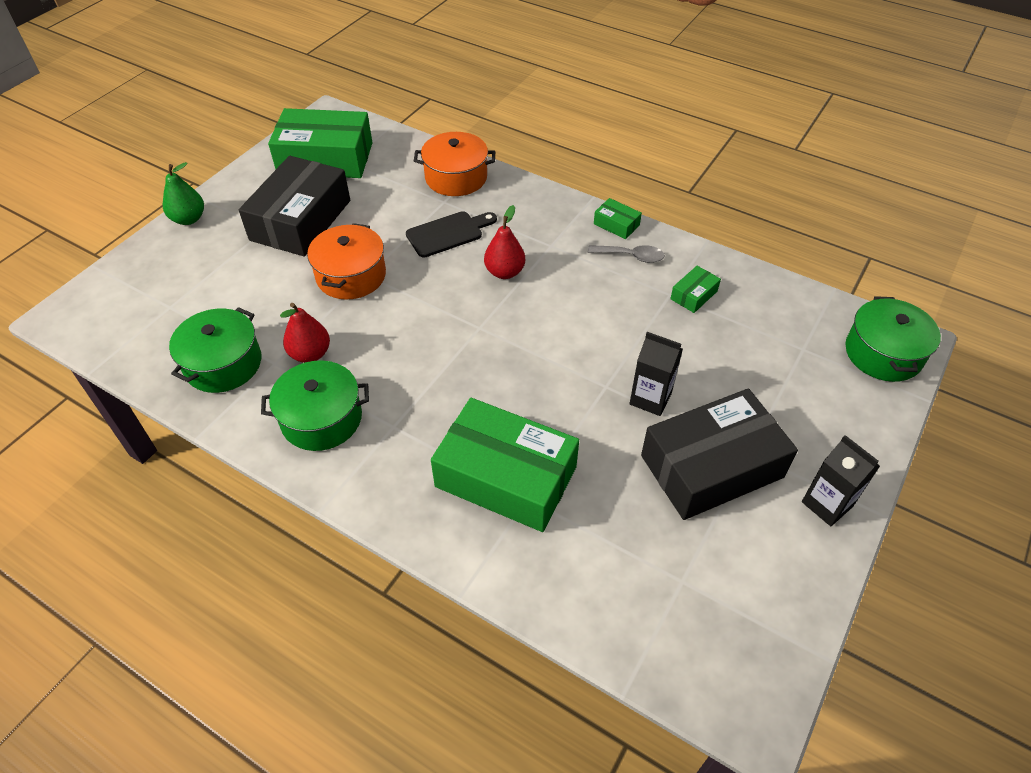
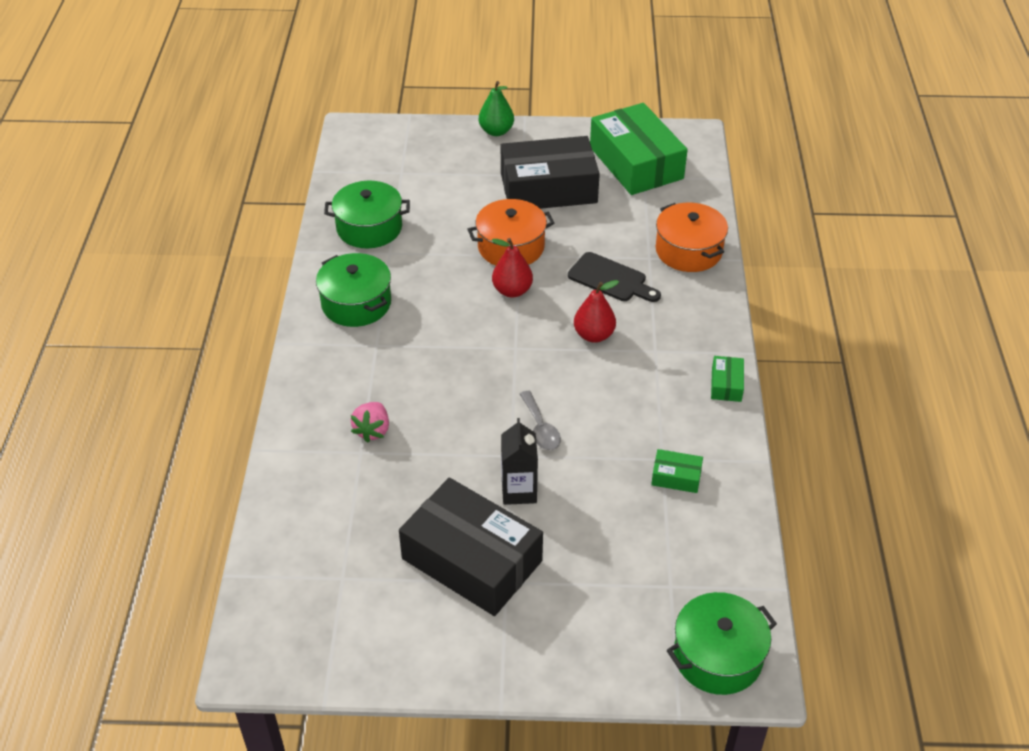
camera: 60 degrees right, 5 degrees down
red pear [280,303,330,363] -> red pear moved to [492,238,533,298]
green box [431,398,579,532] -> pink strawberry [351,402,389,443]
grey spoon [588,245,665,263] -> grey spoon moved to [520,391,561,450]
black carton [802,435,880,526] -> none

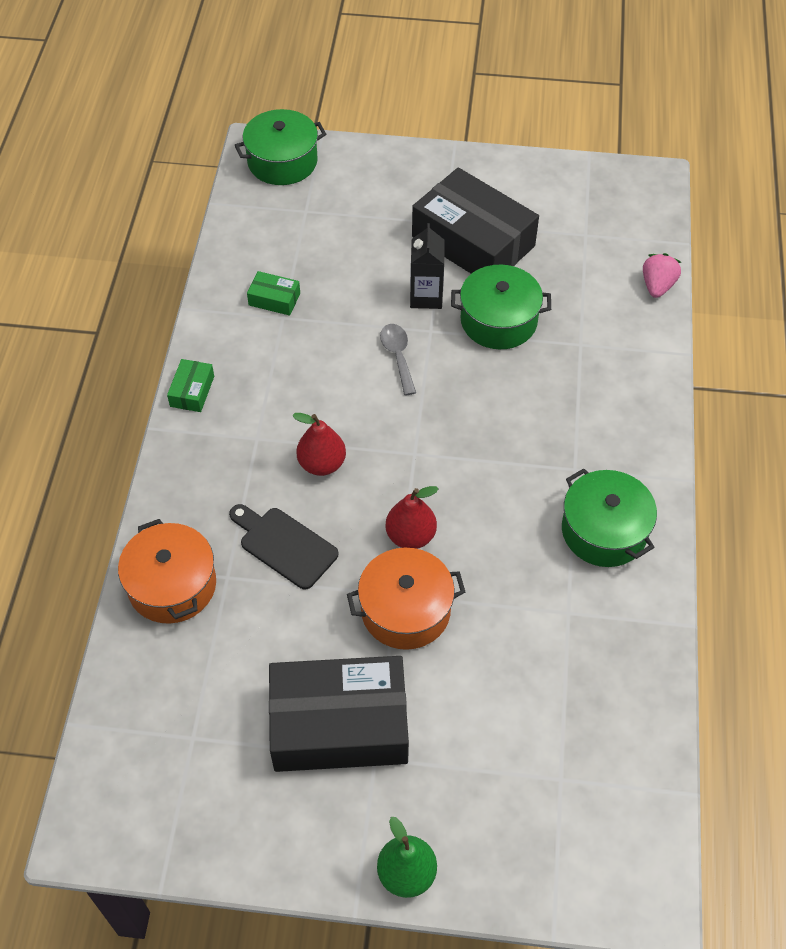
camera: 175 degrees left, 10 degrees up
green pot [324,181,410,248] -> green pot moved to [451,265,551,349]
pink strawberry [351,402,389,443] -> pink strawberry moved to [643,253,681,298]
green box [590,103,688,195] -> none

